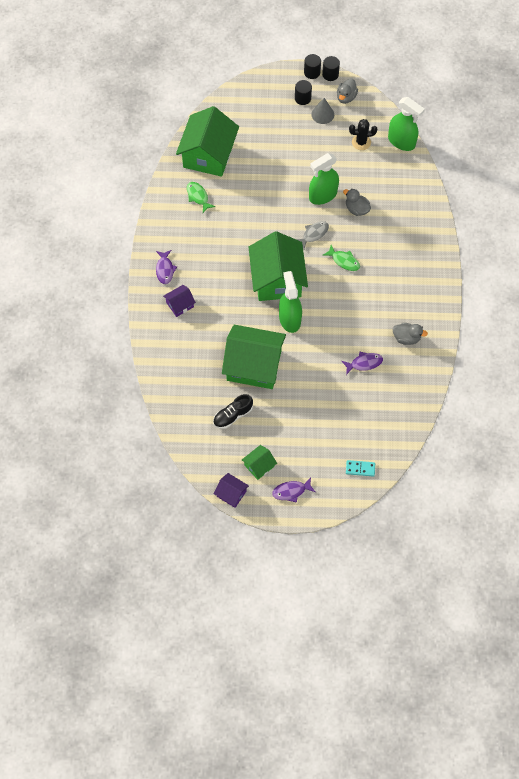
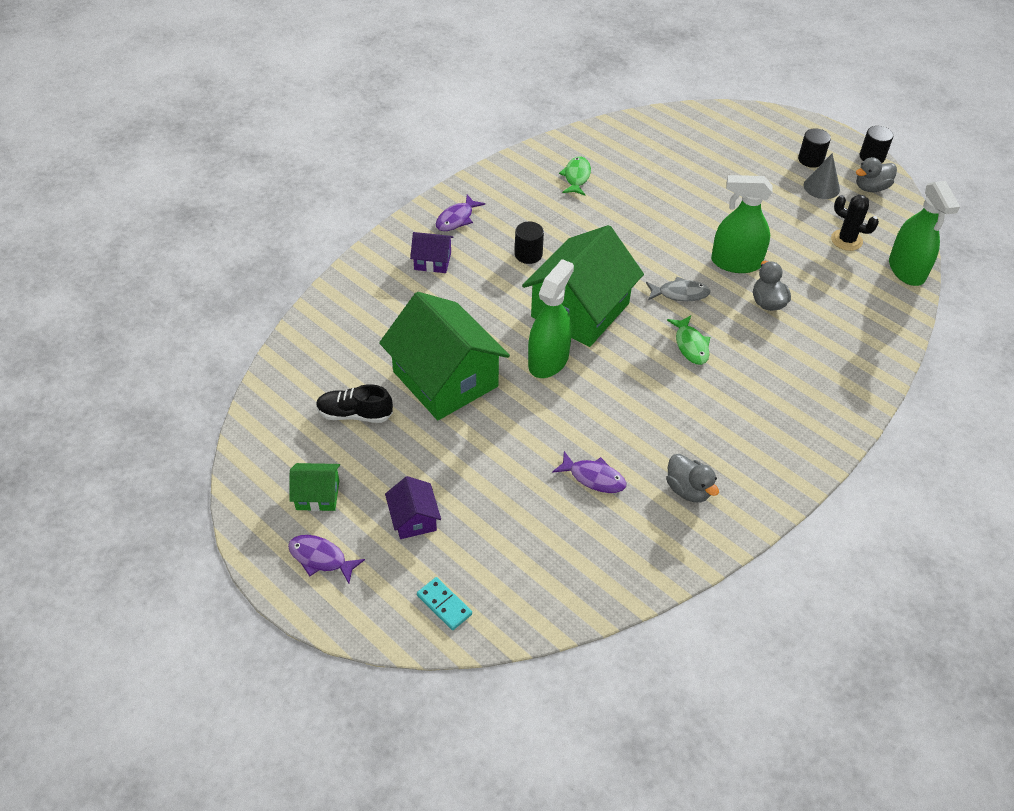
camera: 40 degrees right, 15 degrees down
green house [176,106,239,177] -> none
purple house [214,473,249,508] -> purple house moved to [385,476,441,539]
black cylinder [304,54,321,79] -> black cylinder moved to [515,221,544,264]

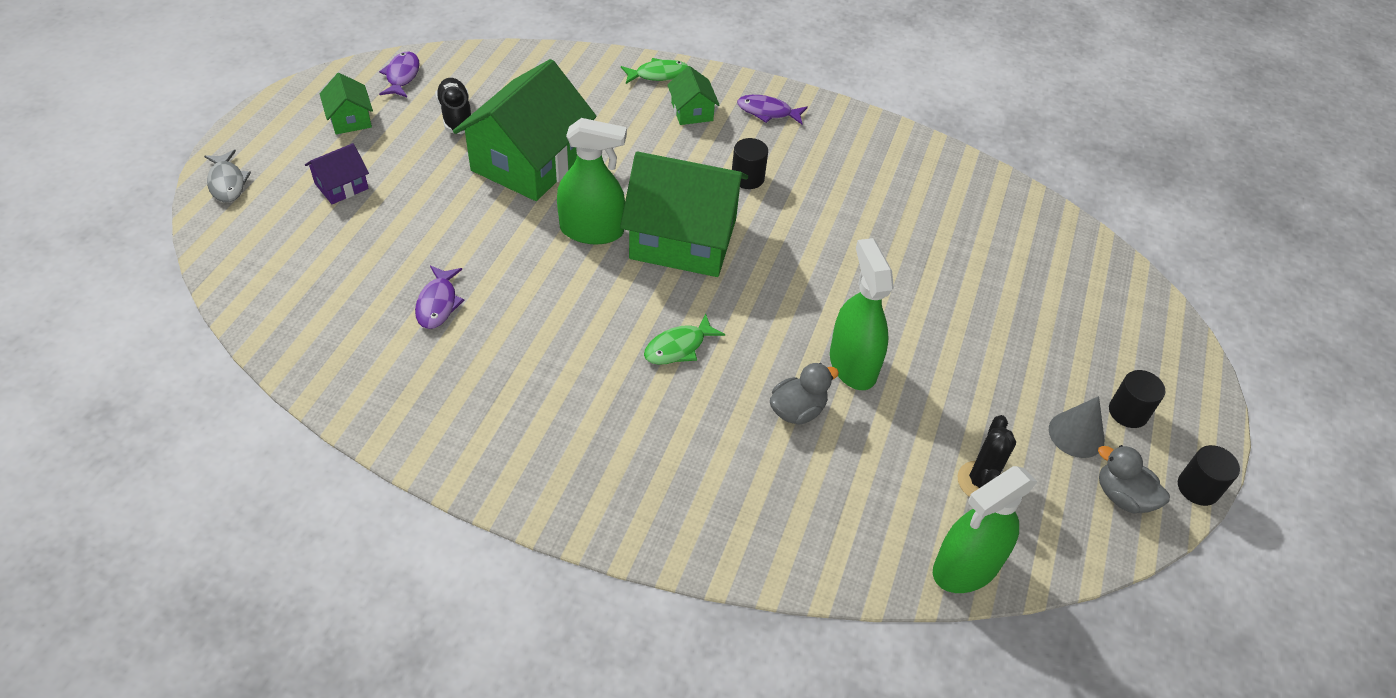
camera: 65 degrees right, 0 degrees up
purple fish [288,535,365,583] -> purple fish moved to [379,51,420,97]
purple house [410,232,454,273] -> green house [667,66,720,125]
turquoise domino [417,577,472,630] -> none
green fish [559,156,591,196] -> green fish moved to [621,58,688,84]
grey fish [646,277,711,301] -> grey fish moved to [204,150,251,203]
grey duck [666,454,719,503] -> none

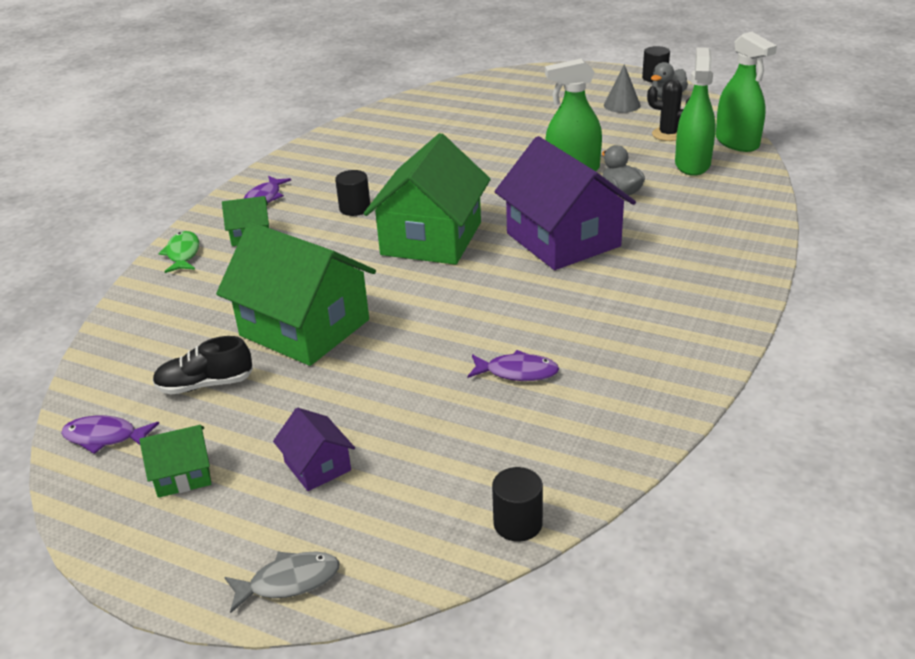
camera: 80 degrees left, 15 degrees down
green spray bottle [557,118,627,244] -> green spray bottle moved to [675,47,716,176]
green fish [644,313,725,365] -> purple house [495,136,636,270]
black cylinder [1109,370,1165,428] -> black cylinder moved to [492,467,543,542]

